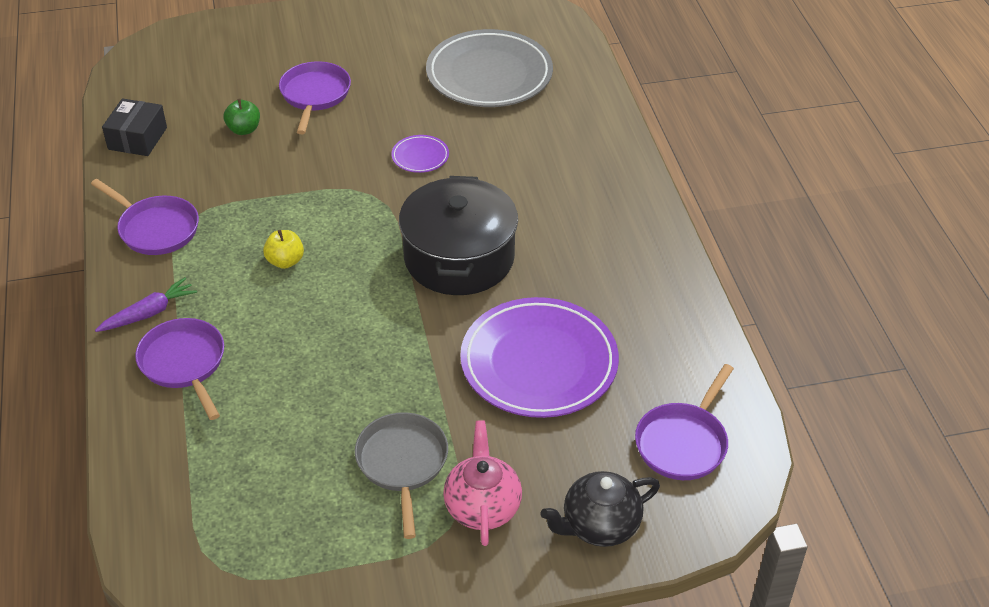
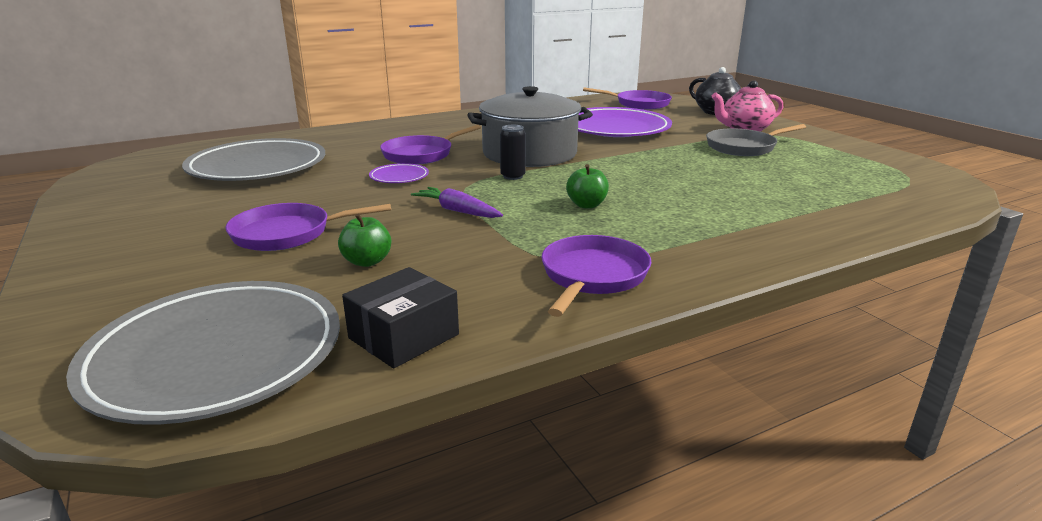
camera: 105 degrees left, 20 degrees down
purple carrot [95,277,197,332] -> purple carrot moved to [411,187,503,218]
black box [102,98,167,156] -> black box turned 45 degrees counterclockwise [342,267,459,368]
purple pan [135,318,224,420] -> purple pan moved to [380,125,481,165]
yellow apple [263,230,304,269] -> green apple [566,164,609,208]
black pot [399,176,518,295] -> grey pot [467,86,593,167]
none -> grey plate [66,281,340,425]
none -> black can [500,125,526,180]

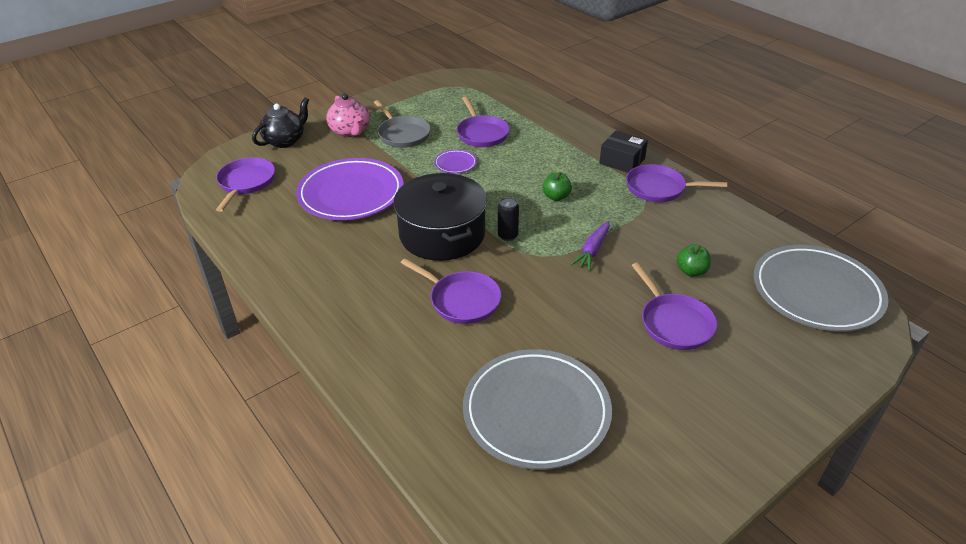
camera: 100 degrees left, 15 degrees up
black box [342,267,459,368] -> black box moved to [599,131,648,173]
purple plate [369,163,429,183] -> purple plate moved to [434,150,477,173]
grey pot [467,86,593,167] -> black pot [394,173,487,261]
none -> purple pan [457,96,510,147]

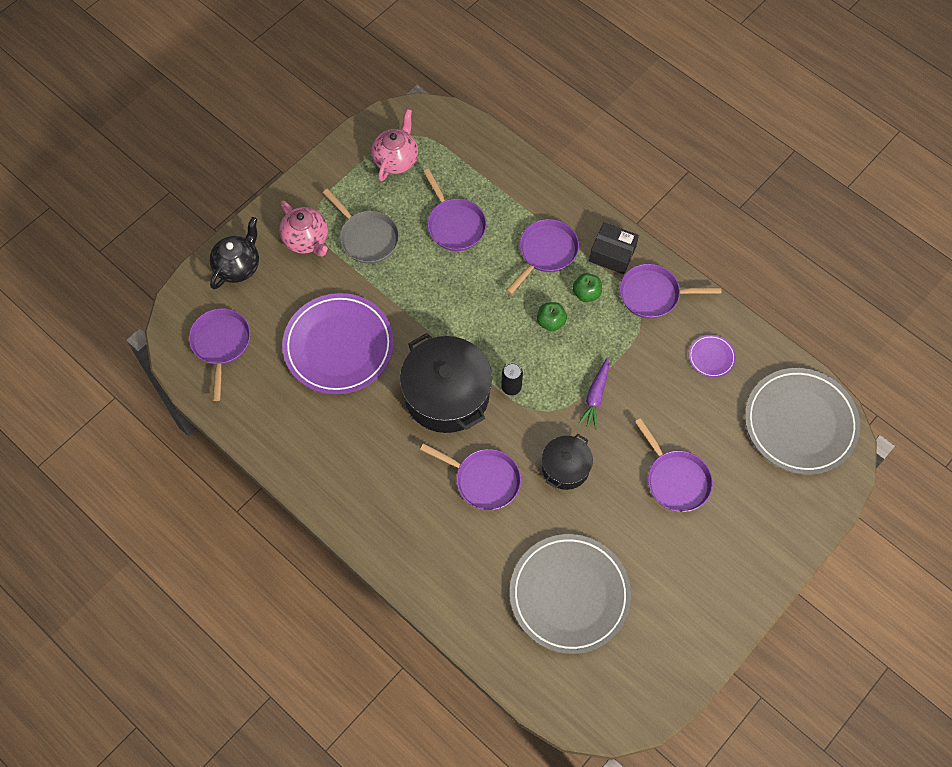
camera: 10 degrees left, 25 degrees up
purple plate [434,150,477,173] -> purple plate moved to [689,335,736,378]
green apple [677,244,711,276] -> green apple moved to [573,273,602,302]
none -> pink teapot [371,109,418,181]
none -> purple pan [506,219,579,294]
none -> black pot [542,434,593,490]

